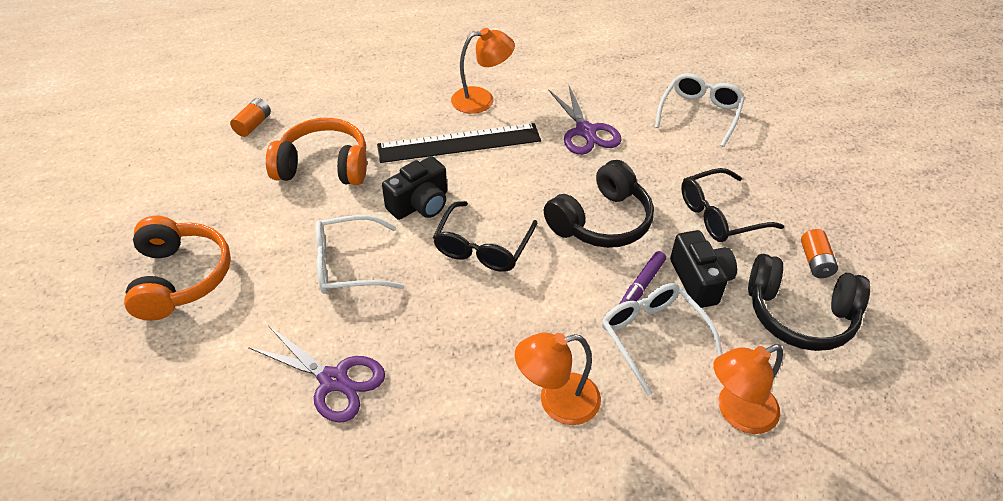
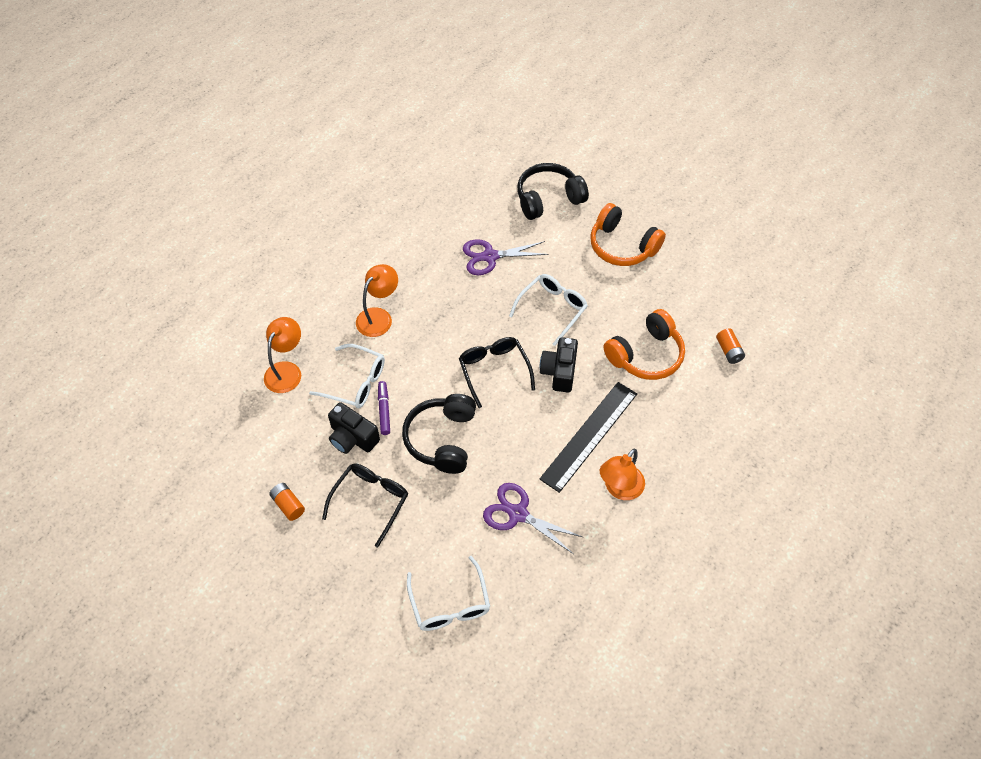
camera: 140 degrees right, 10 degrees up
black headphones [748,254,870,351] -> black headphones moved to [517,163,589,220]

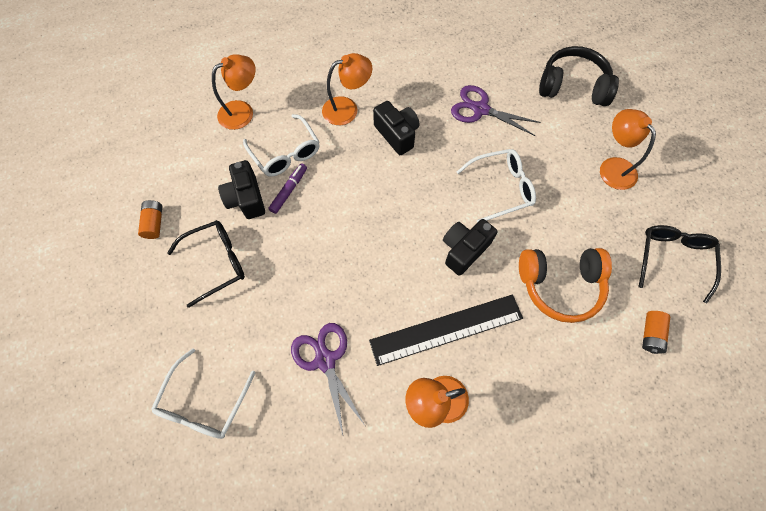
camera: 35 degrees right, 10 degrees up
black headphones [402,394,476,474] -> none
black glasses [459,337,535,408] -> black glasses moved to [639,225,721,303]
orange headphones [590,203,666,266] -> orange lamp [600,109,656,190]
none -> black camera [373,101,419,155]

